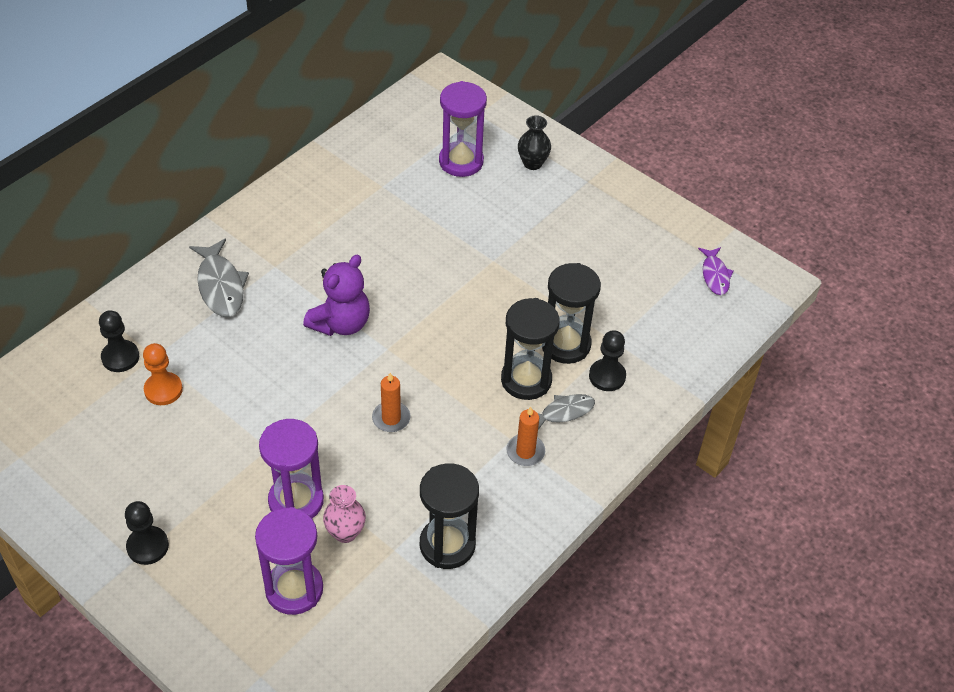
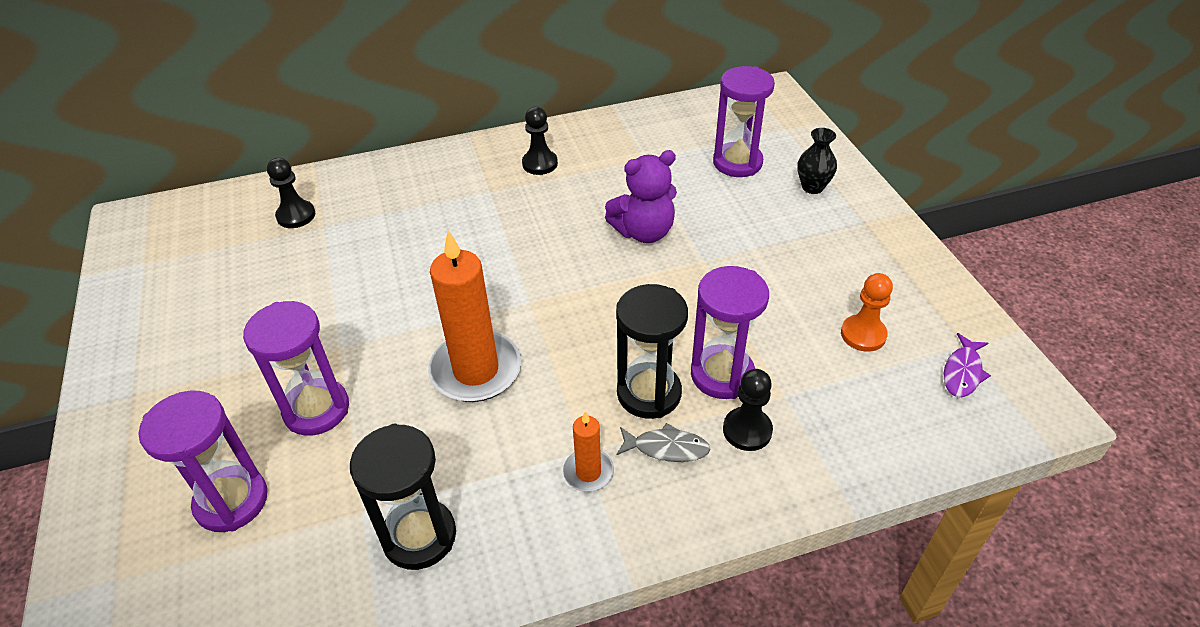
camera: 35 degrees right, 5 degrees down
black pawn [125,501,169,565] -> black pawn moved to [522,107,558,175]
orange pawn [143,343,183,405] -> orange pawn moved to [841,273,893,352]
grey fish [189,239,249,317] -> none
purple teddy bear [303,255,370,336] -> purple teddy bear moved to [605,150,677,243]
pink vase [323,485,366,543] -> none
orange candle [372,373,410,432] -> orange candle [428,231,521,402], size x2.01
black hourglass [542,263,601,364] -> purple hourglass [691,266,769,399]

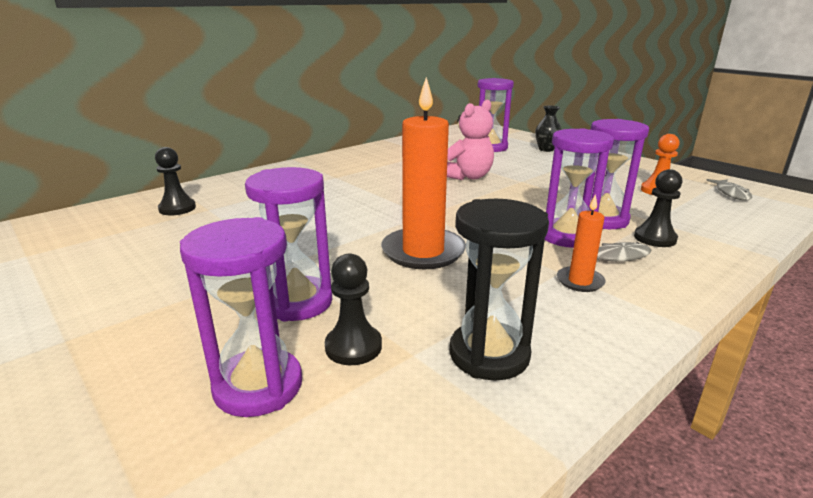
camera: 25 degrees left, 20 degrees down
black pawn [522,107,558,175] -> black pawn moved to [325,253,382,365]
purple teddy bear [605,150,677,243] -> pink teddy bear [447,100,494,180]
black hourglass [616,284,688,419] -> purple hourglass [545,128,614,248]
purple fish [944,333,991,397] -> grey fish [706,179,752,200]

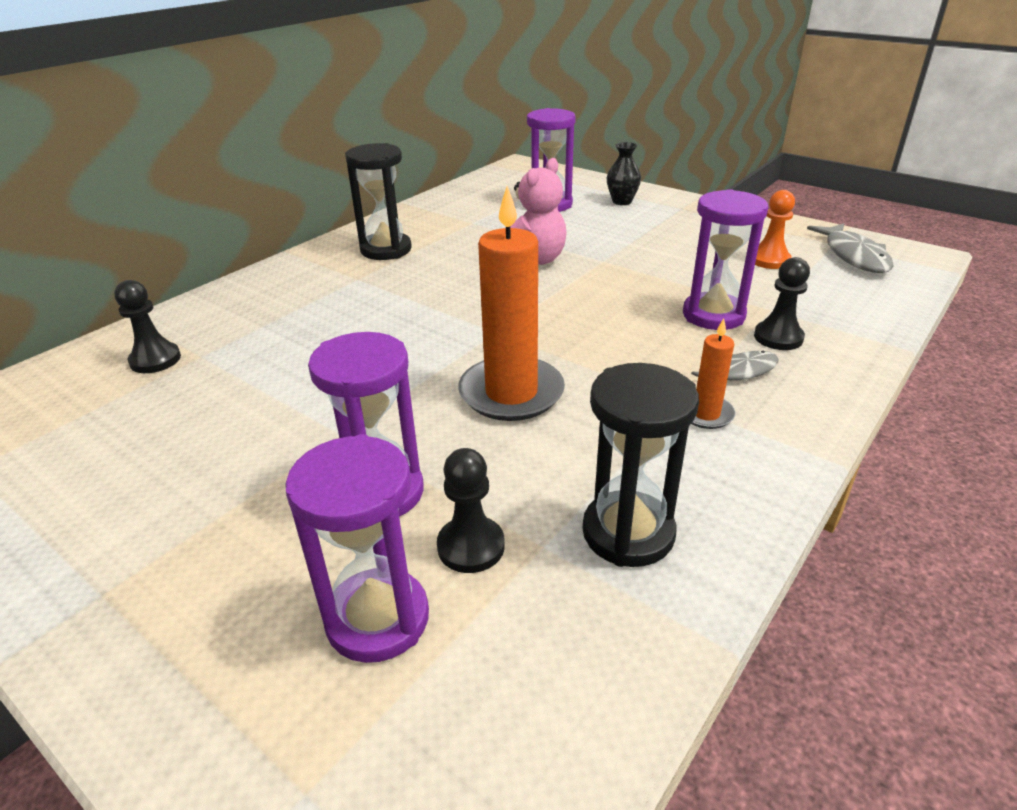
camera: 10 degrees left, 10 degrees up
purple hourglass [545,128,614,248] -> none
grey fish [706,179,752,200] -> grey fish [807,223,894,273], size x1.58
none -> black hourglass [345,143,412,260]

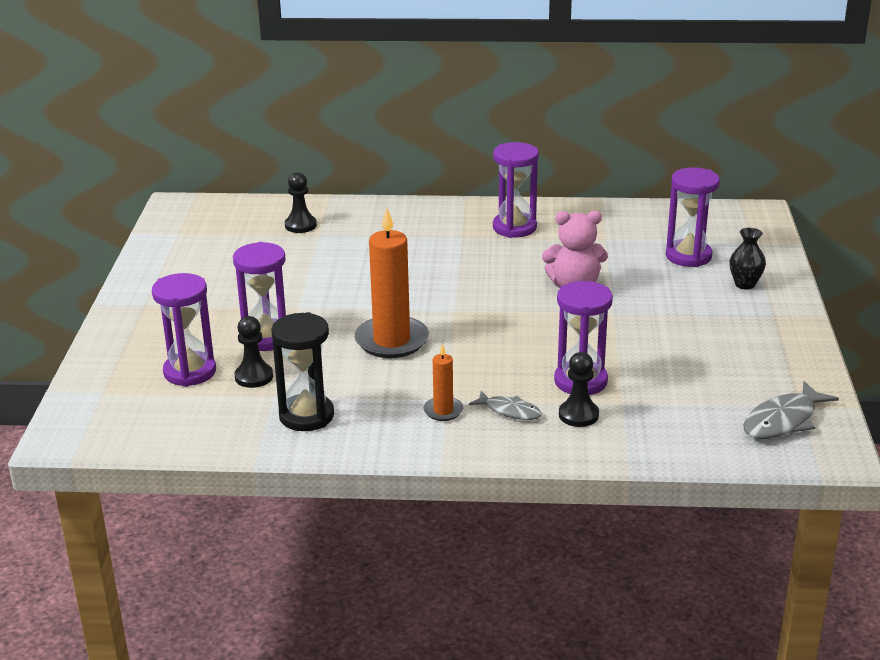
camera: 55 degrees right, 5 degrees down
black hourglass [345,143,412,260] -> purple hourglass [493,142,539,238]
orange pawn [755,190,795,269] -> none

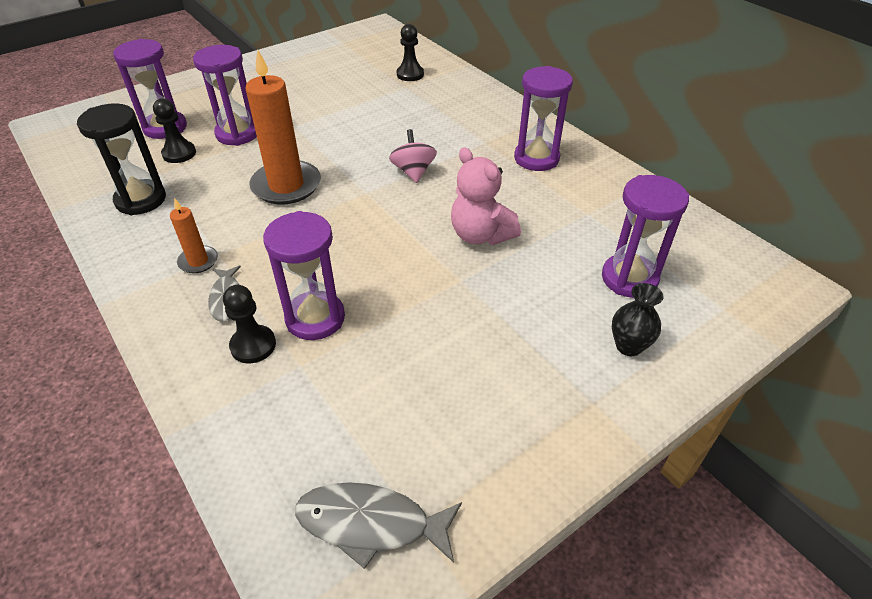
camera: 50 degrees right, 15 degrees up
none -> pink spinning top [389,129,437,183]

